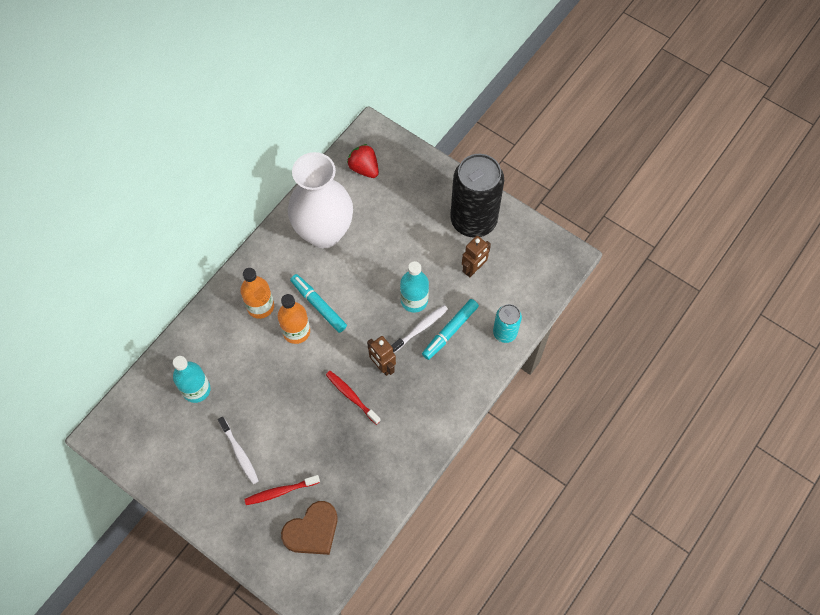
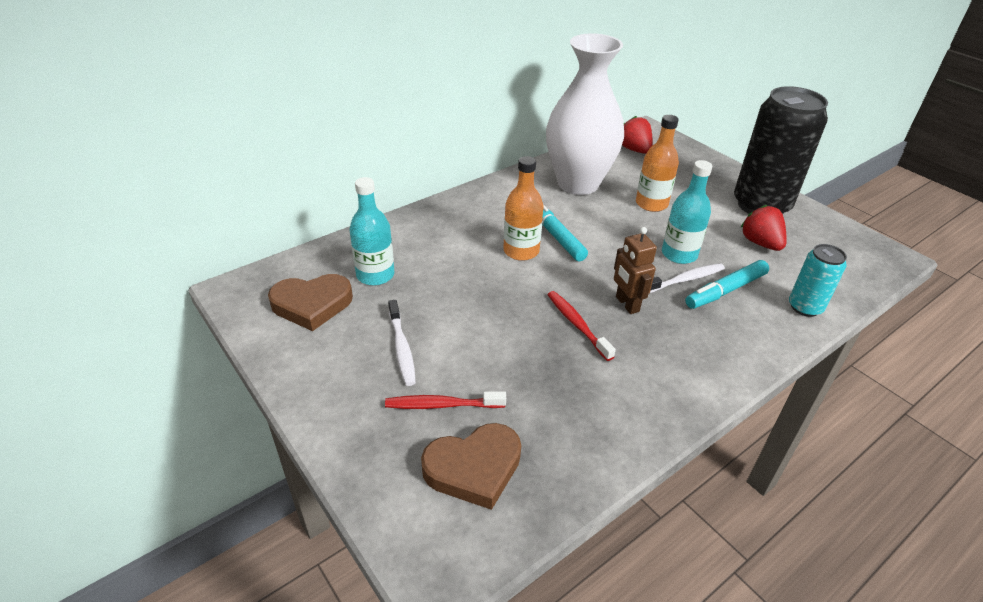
camera: 15 degrees right, 25 degrees down
orange bottle [240,268,274,319] -> orange bottle moved to [636,115,679,212]
brown robot [462,236,491,278] -> red strawberry [740,205,787,251]
none -> brown heart [268,274,353,331]

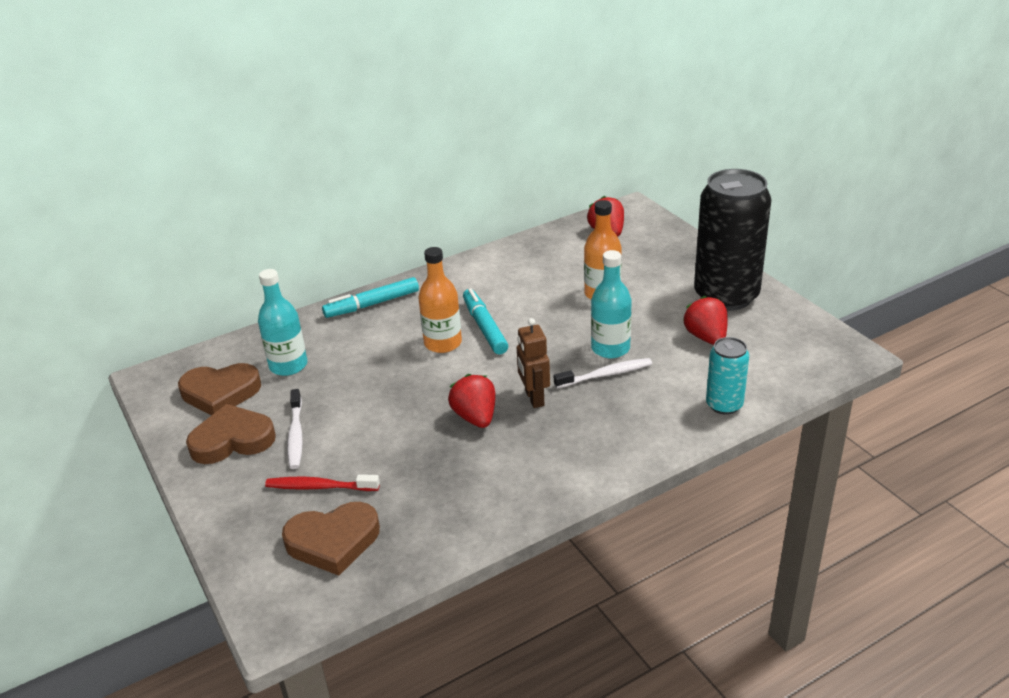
camera: 10 degrees right, 5 degrees down
white vase [546,33,624,195] -> none
red toothbrush [547,291,616,361] -> red strawberry [448,374,495,428]
turquoise marker [685,260,769,309] -> turquoise marker moved to [322,277,419,318]
none -> brown heart [186,404,276,464]

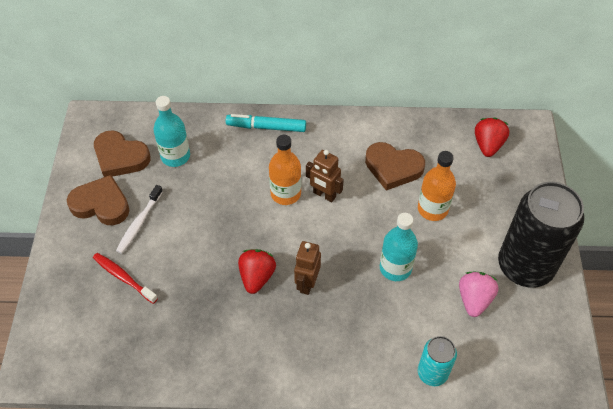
camera: 30 degrees right, 20 degrees up
brown heart [282,502,380,576] -> brown heart moved to [365,142,425,190]
turquoise marker [463,288,508,354] -> brown robot [306,150,344,202]
white toothbrush [554,358,652,388] -> none
red strawberry [683,296,728,345] -> pink strawberry [459,272,498,317]

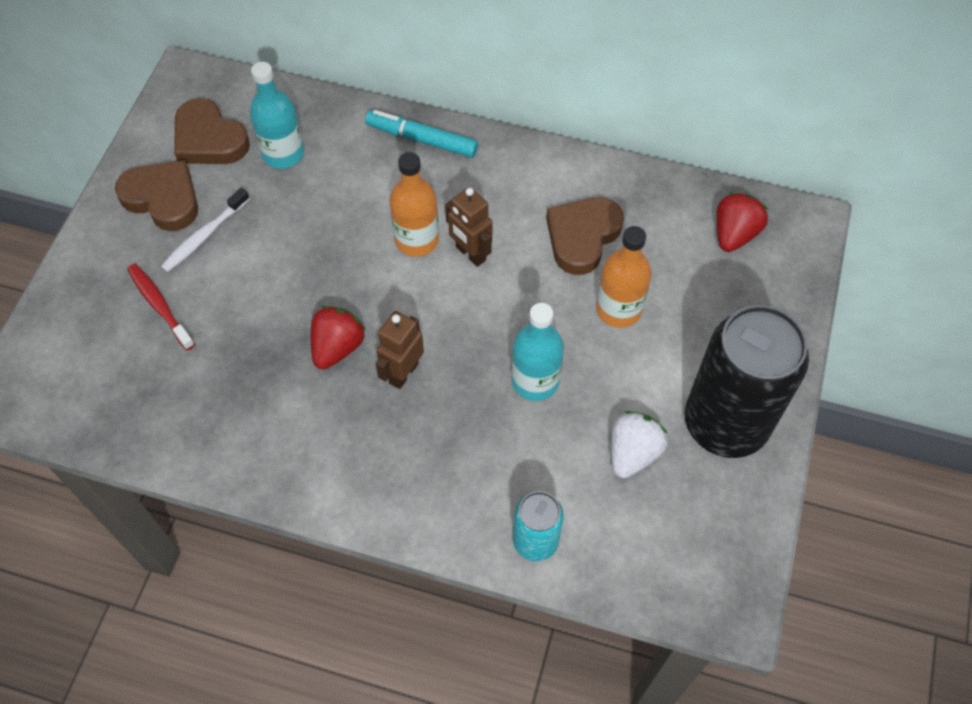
camera: 15 degrees right, 5 degrees up
brown heart [365,142,425,190] -> brown heart turned 90 degrees clockwise [546,197,624,275]
pink strawberry [459,272,498,317] -> white strawberry [611,411,668,478]

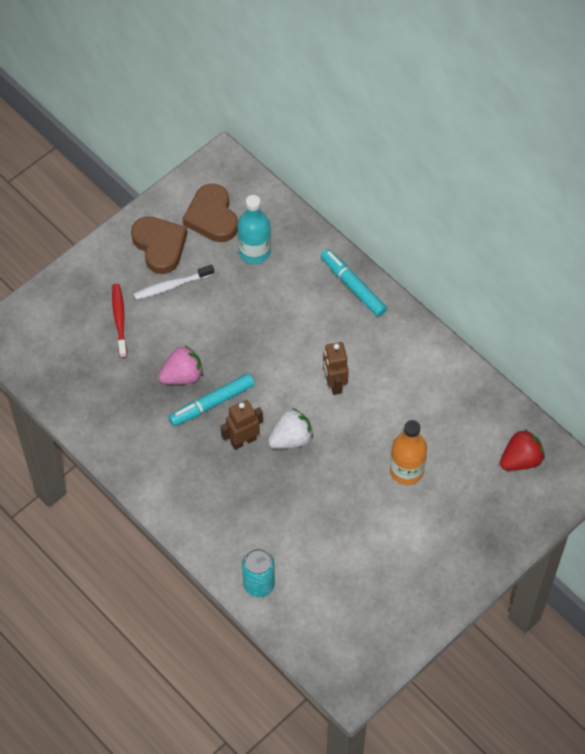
camera: 30 degrees right, 0 degrees up
red strawberry [311,306,366,369] -> turquoise marker [169,373,255,426]
orange bottle [390,152,439,257] -> none
turquoise bottle [512,303,564,401] -> none
brown heart [546,197,624,275] -> none
white strawberry [611,411,668,478] -> white strawberry moved to [268,408,313,449]
black can [685,305,809,458] -> none
none -> pink strawberry [158,345,203,384]

